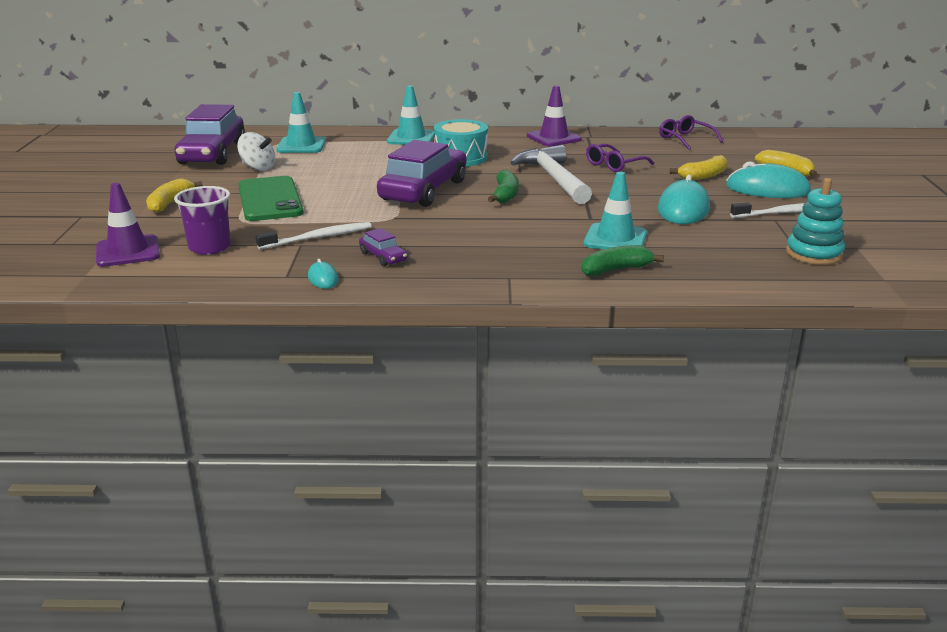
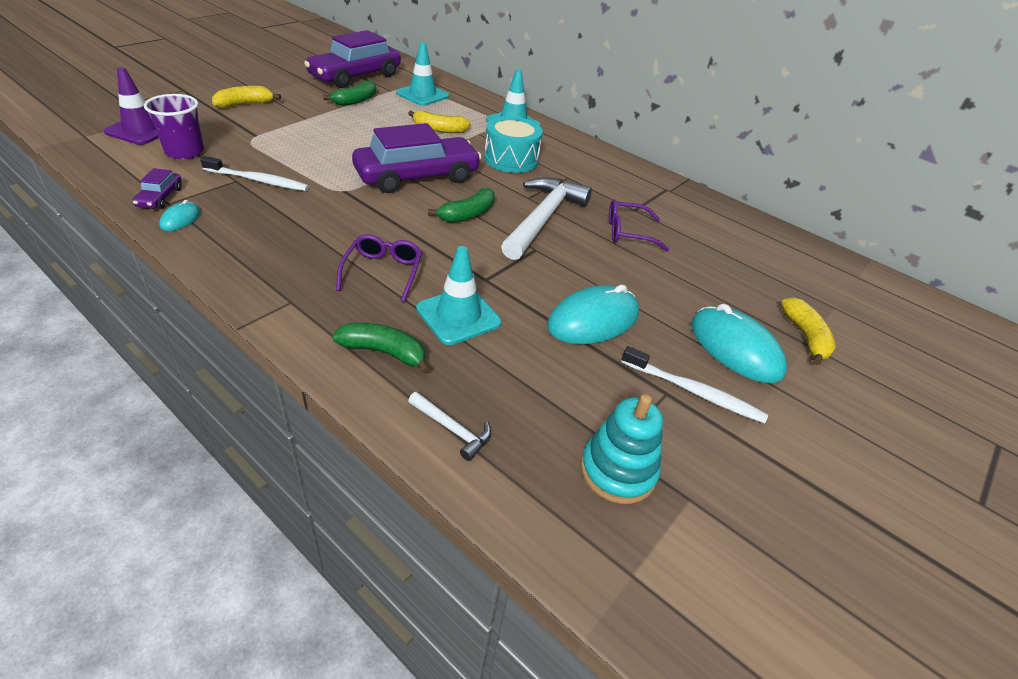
camera: 35 degrees right, 15 degrees up
white spinning top [237,132,275,171] -> green banana [323,80,376,106]
green phone [239,176,304,221] -> none
purple car [359,228,408,266] -> purple car moved to [133,168,182,209]
purple traffic cone [527,85,582,146] -> none
purple glasses [659,115,723,150] -> purple glasses moved to [336,234,422,302]
yellow banana [670,155,728,180] -> yellow banana moved to [408,111,471,133]
none -> white hammer [408,392,491,461]

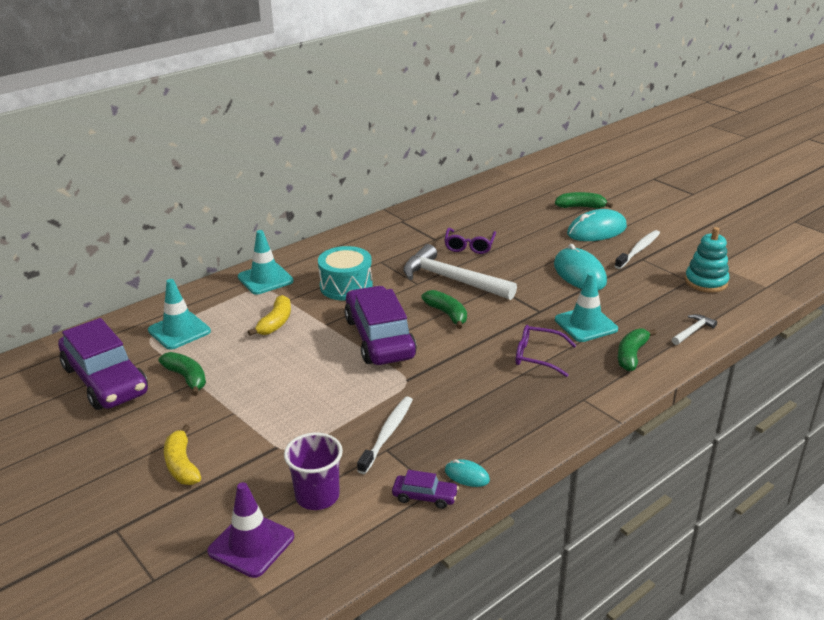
camera: 75 degrees left, 10 degrees down
yellow banana [781,298,836,365] -> green banana [555,192,613,209]

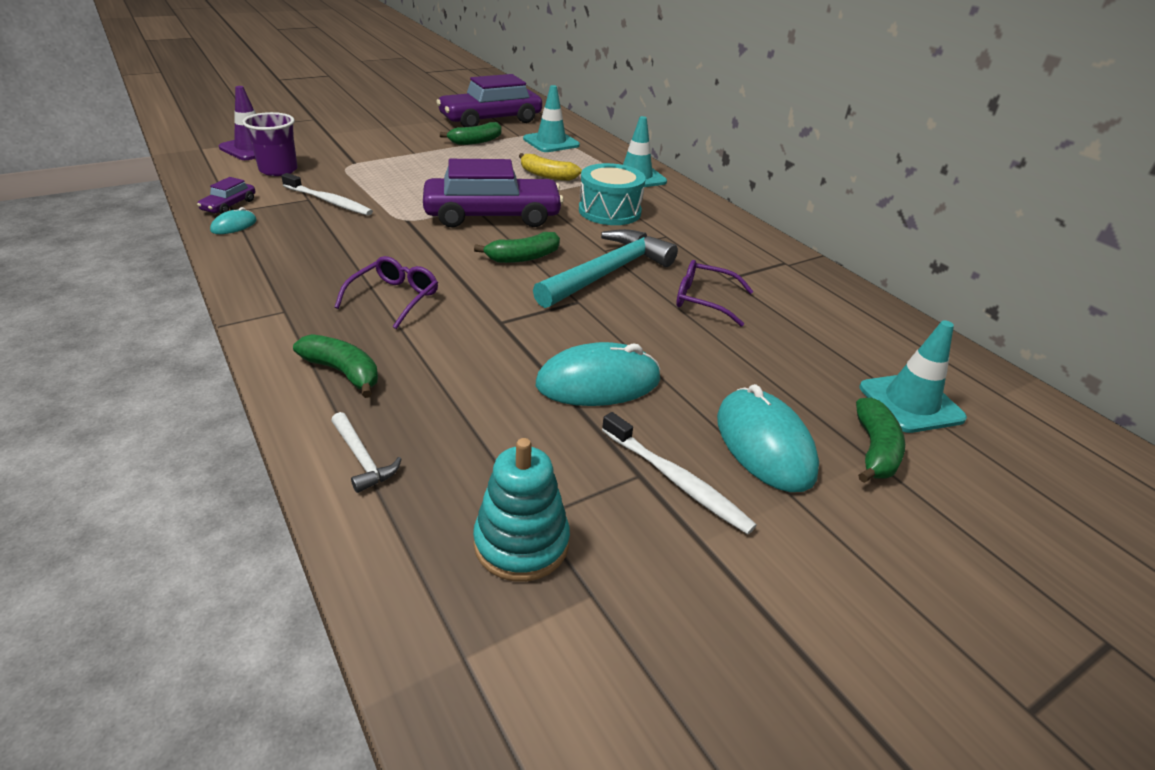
camera: 95 degrees right, 5 degrees up
yellow banana [164,425,201,485] -> none
white hammer [403,244,517,300] -> turquoise hammer [533,229,678,308]
turquoise traffic cone [555,272,618,342] -> turquoise traffic cone moved to [860,320,967,433]

